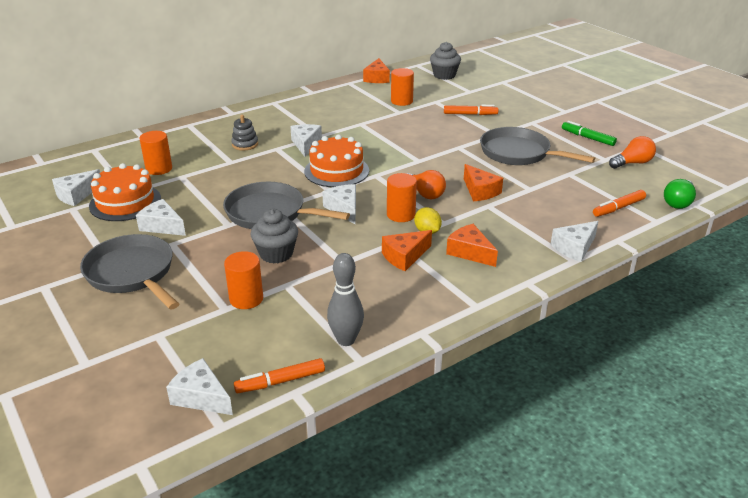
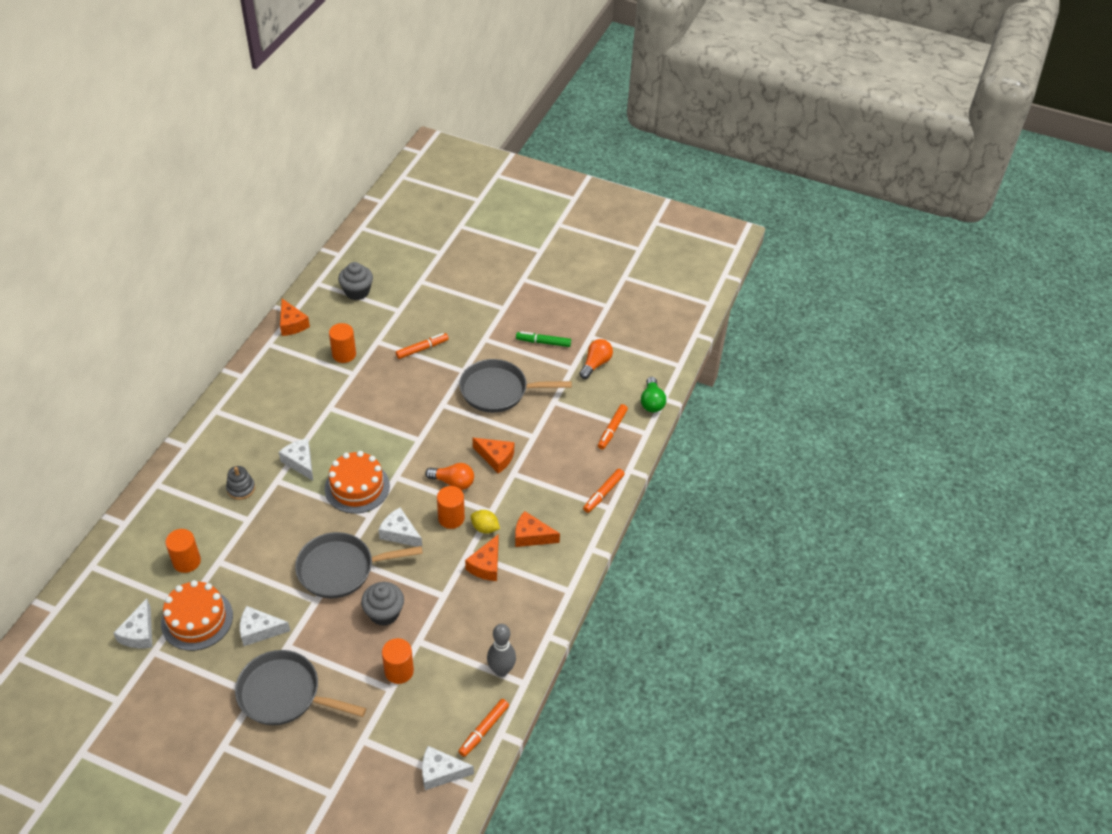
camera: 35 degrees left, 15 degrees up
white cheese [550,221,598,262] -> orange marker [583,469,625,513]

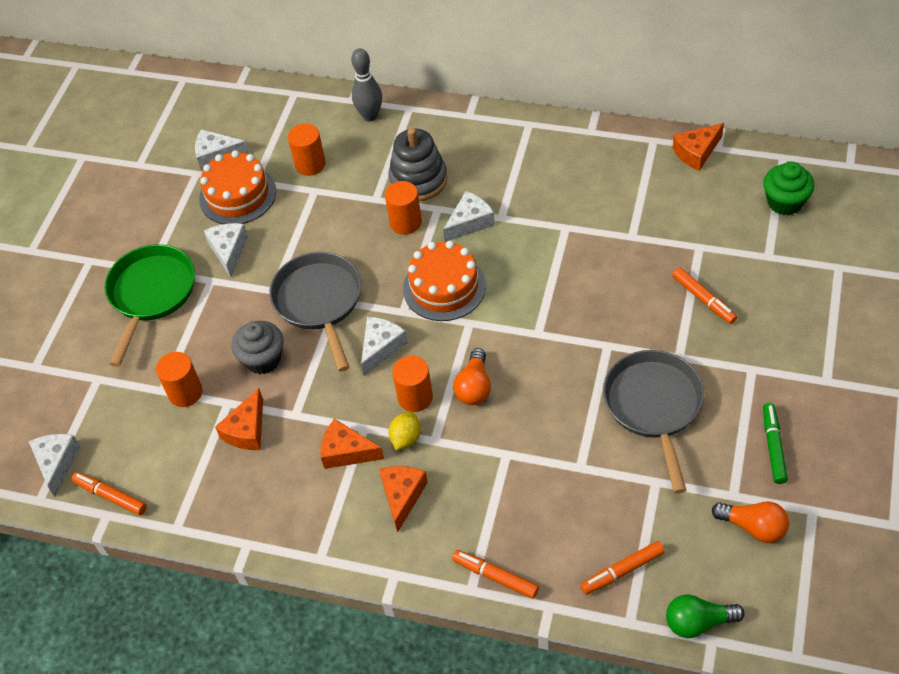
camera: 90 degrees right, 5 degrees up
grey stacking toy [226,466,255,500] -> grey stacking toy [388,128,447,201], size x1.73
grey pan [235,650,366,725] -> green pan [105,244,195,367]
orange cylinder [329,323,356,363] -> orange cylinder moved to [385,181,422,235]
grey cupcake [338,262,373,300] -> green cupcake [763,162,815,215]
orange cheese [473,438,514,474] -> orange cheese moved to [215,388,263,450]
grey bowling pin [487,624,516,677] -> grey bowling pin moved to [351,48,382,121]
orange marker [598,404,628,450] -> orange marker turned 45 degrees counterclockwise [580,541,665,595]

